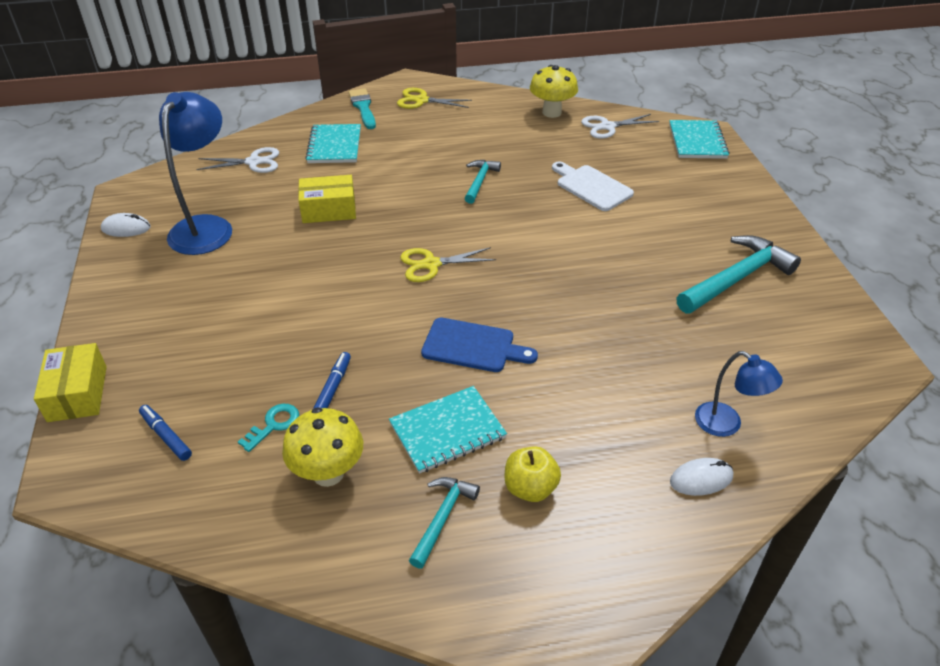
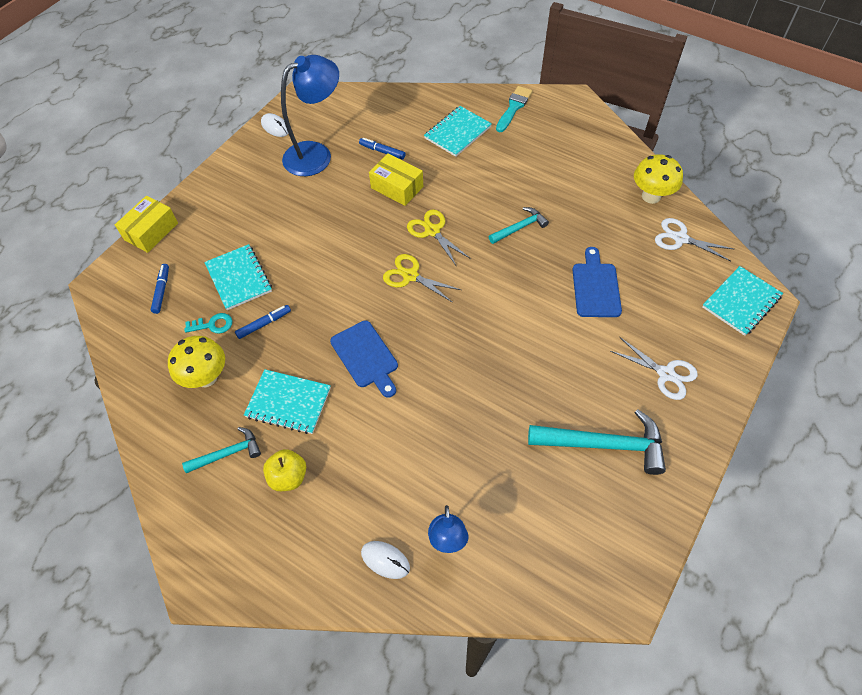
camera: 45 degrees right, 15 degrees up
white scissors [196,147,279,173] -> white scissors moved to [611,337,698,400]
yellow scissors [397,88,472,109] -> yellow scissors moved to [407,209,470,265]
white cutting board [552,162,634,211] -> blue cutting board [573,247,622,317]
none -> turquoise notebook [204,244,272,310]
none -> blue marker [359,138,406,159]

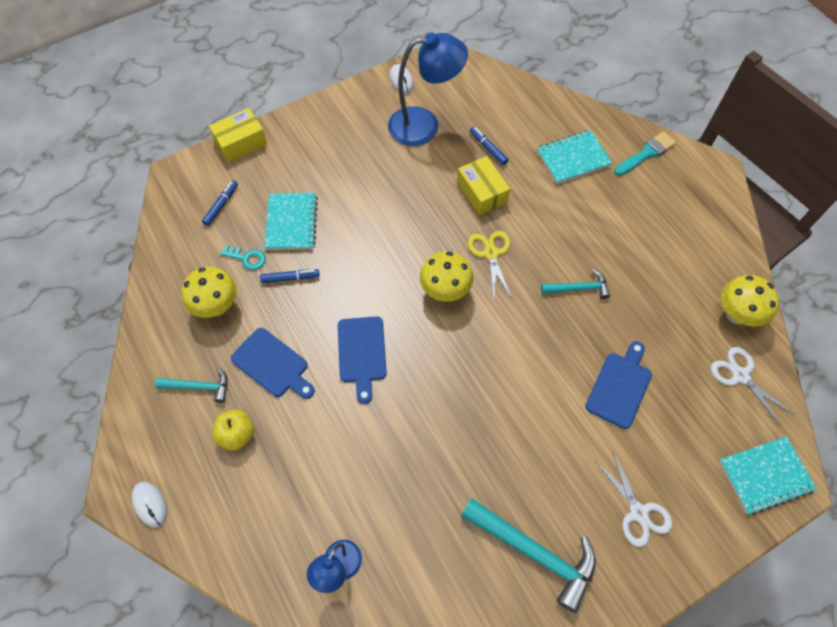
camera: 25 degrees right, 5 degrees up
turquoise notebook [244,369,331,434] -> blue cutting board [231,328,315,399]
white mouse [361,541,410,579] -> white mouse moved to [132,482,167,527]
yellow scissors [383,254,461,303] -> yellow mushroom [420,251,473,302]

